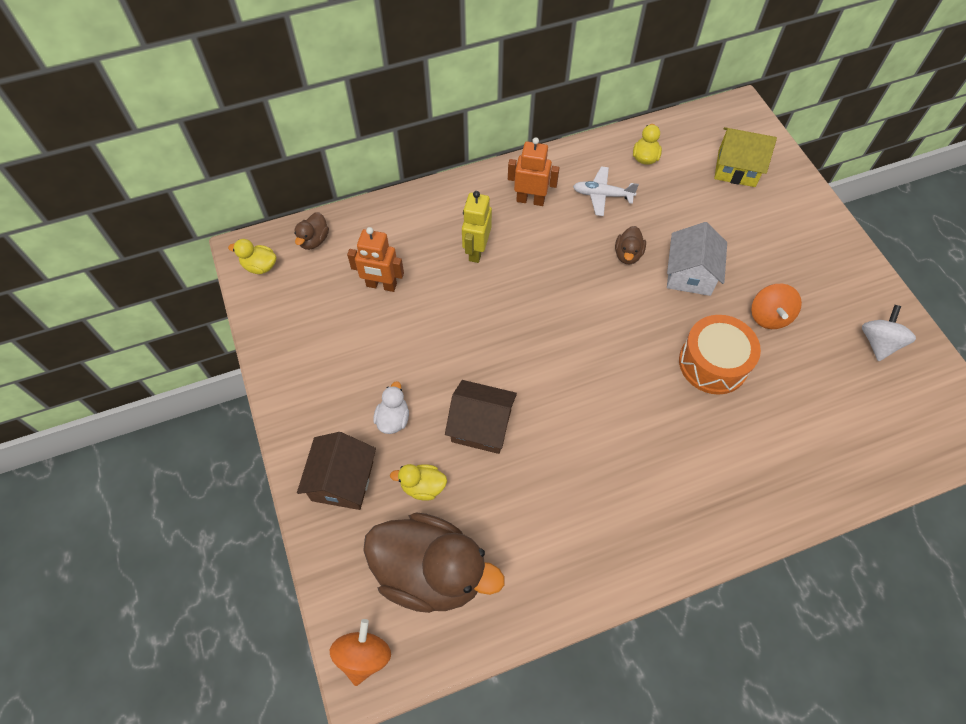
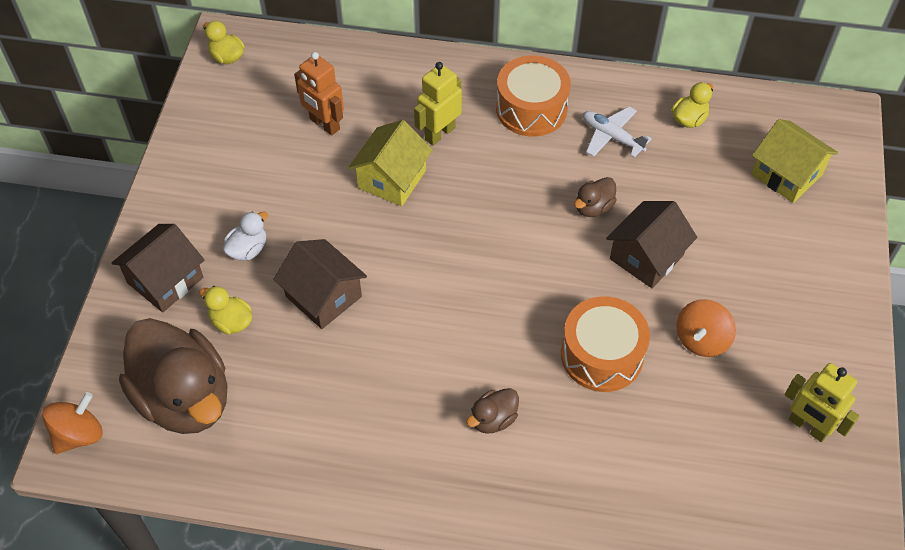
camera: 30 degrees right, 5 degrees down
brown duck [294,212,329,250] -> brown duck moved to [466,388,519,434]
orange robot [508,137,559,206] -> orange drum [496,55,571,137]
white house [667,222,727,296] -> brown house [606,201,697,288]
white spinning top [862,305,916,361] -> yellow robot [785,363,859,442]
none -> yellow house [348,120,433,206]

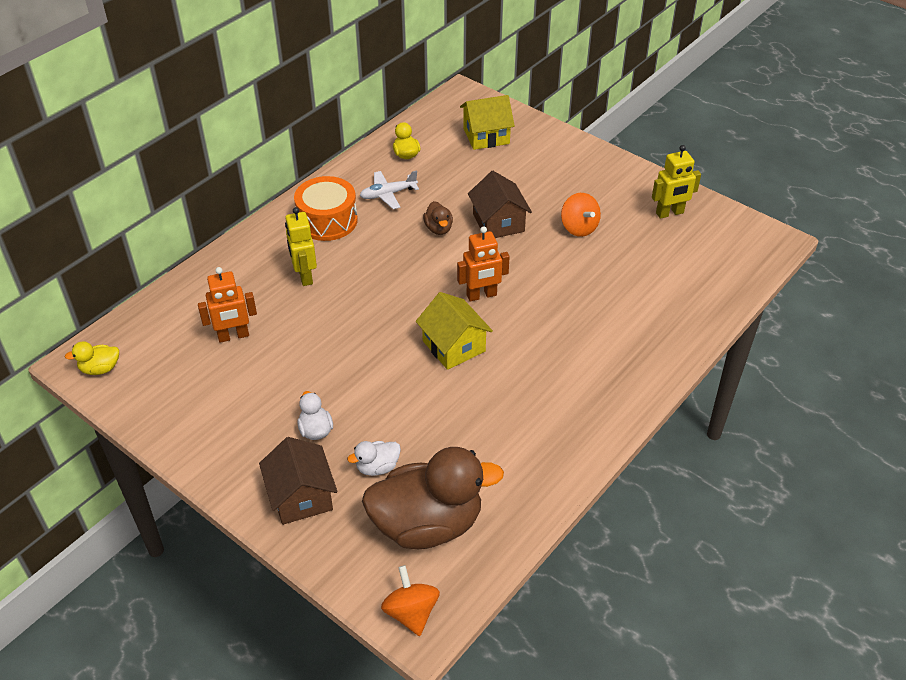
camera: 60 degrees left, 10 degrees down
yellow duck [200,286,252,335] -> white duck [347,441,401,476]
brown house [273,239,367,329] -> none
yellow house [348,120,433,206] -> yellow house moved to [416,292,493,370]
brown duck [466,388,519,434] -> none
orange drum [561,296,650,392] -> none
none -> orange robot [457,226,510,302]

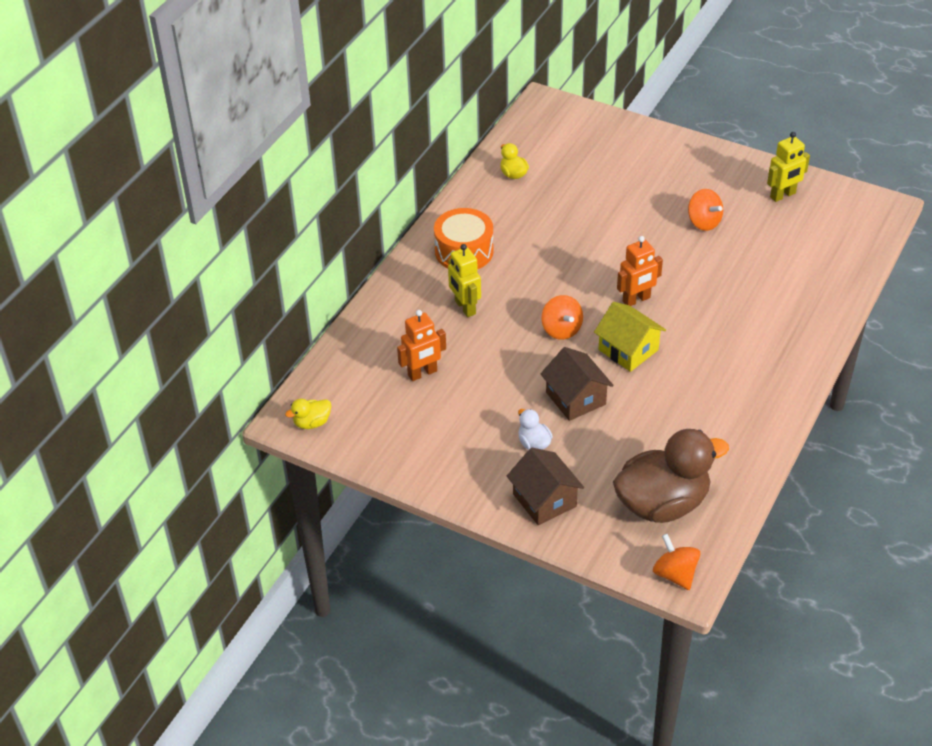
camera: 10 degrees left, 0 degrees up
white duck [347,441,401,476] -> none
white plane [360,170,419,209] -> none
brown duck [423,201,453,235] -> none
yellow house [460,95,515,150] -> none
brown house [468,171,532,238] -> brown house moved to [540,347,614,421]
none -> orange spinning top [541,295,583,340]

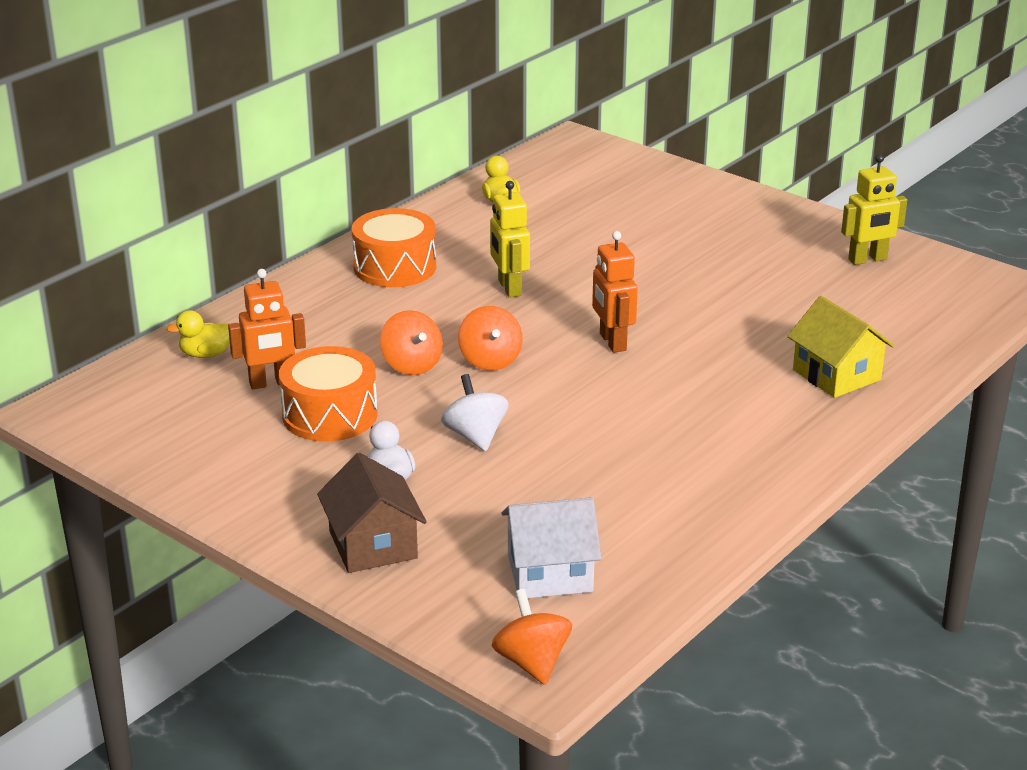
camera: 10 degrees right, 15 degrees down
yellow duck [285,399,331,429] -> yellow duck moved to [166,310,231,358]
yellow robot [448,244,481,317] -> yellow robot moved to [490,181,530,298]
brown house [540,347,614,421] -> white spinning top [441,374,509,451]
yellow house [594,302,666,372] -> yellow house moved to [787,296,894,398]
brown duck [613,429,729,523] -> white house [501,497,601,598]
orange robot [617,236,663,306] -> orange robot turned 90 degrees clockwise [592,231,638,353]
orange spinning top [688,189,723,231] -> orange spinning top moved to [380,310,443,375]
none -> orange drum [279,346,378,442]

